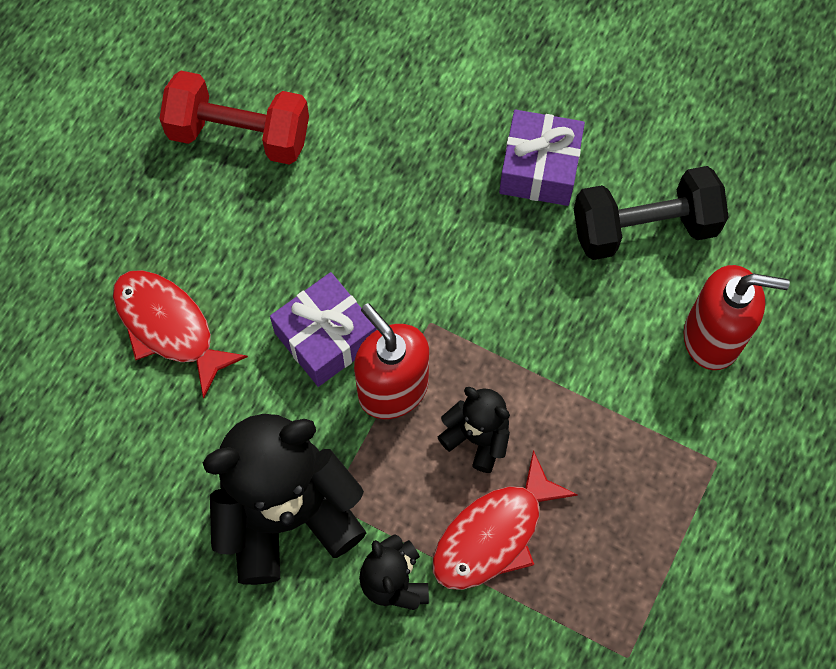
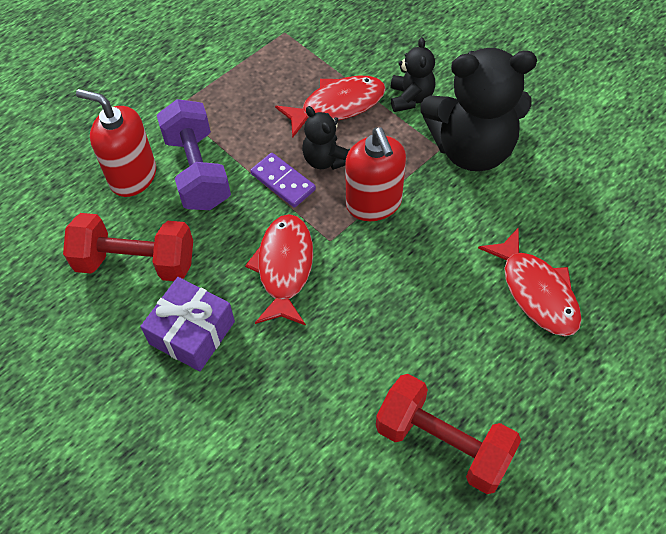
camera: 160 degrees left, 10 degrees down
purple gift [270,272,377,387] -> none
black dumbbell [574,166,729,260] -> red dumbbell [63,213,193,281]
none -> purple dumbbell [157,99,231,210]
none -> red fish [245,214,313,326]
none -> purple domino [250,153,316,208]

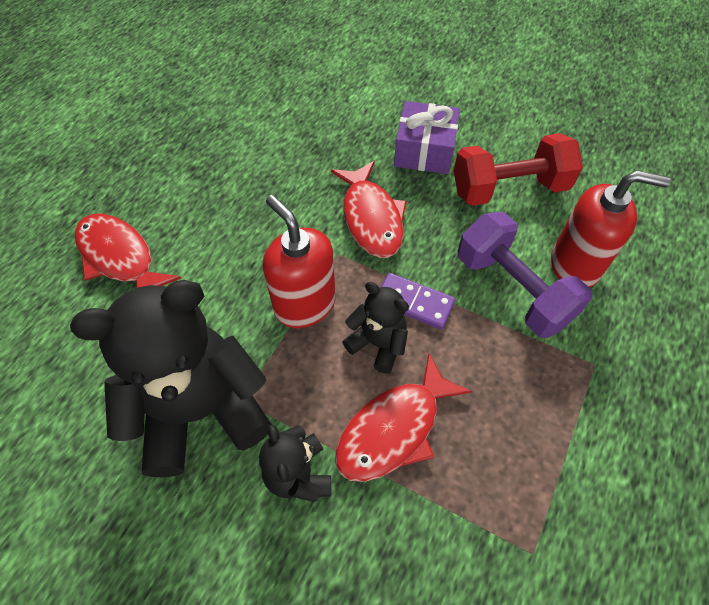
camera: 160 degrees right, 0 degrees up
red dumbbell [376,374,521,494] -> none

